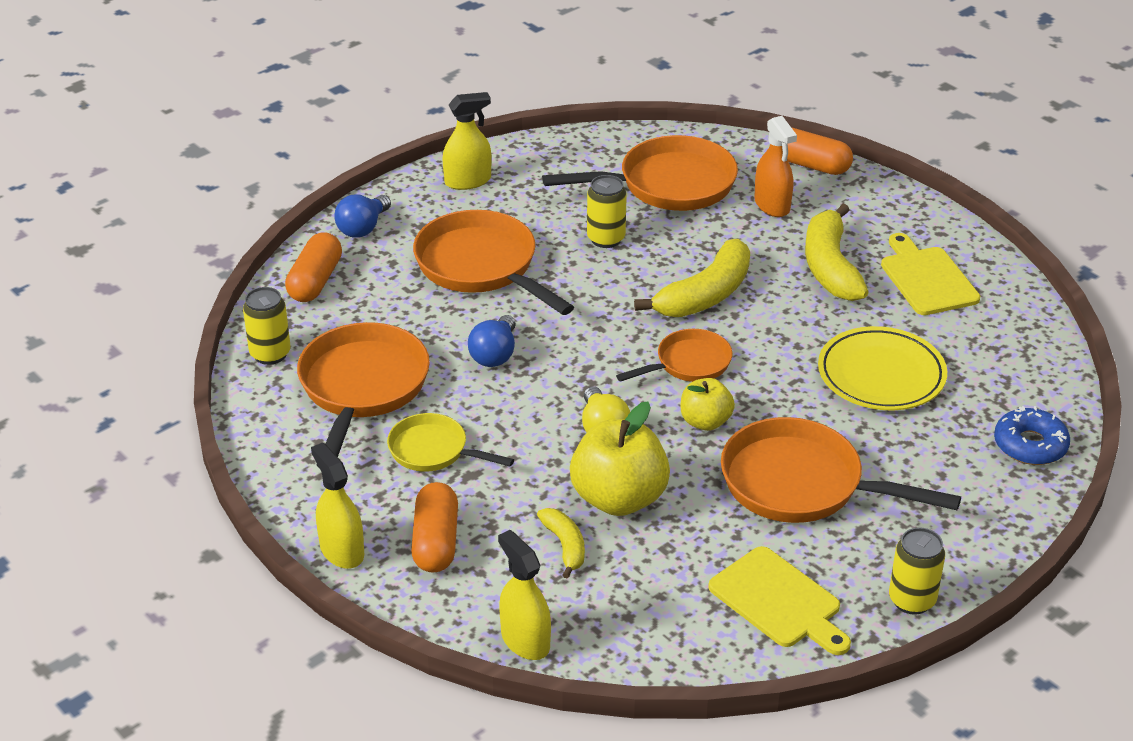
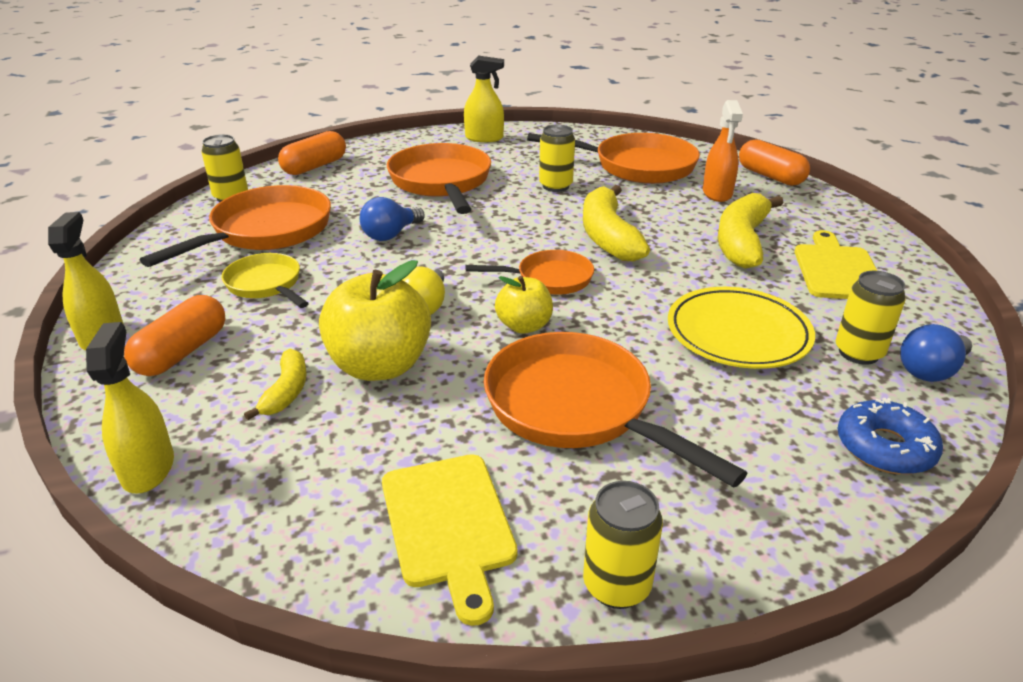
camera: 25 degrees right, 5 degrees down
blue light bulb [335,194,391,238] -> blue light bulb moved to [900,324,972,382]
yellow banana [634,239,750,317] -> yellow banana turned 105 degrees clockwise [583,185,650,262]
none -> yellow can [836,271,906,365]

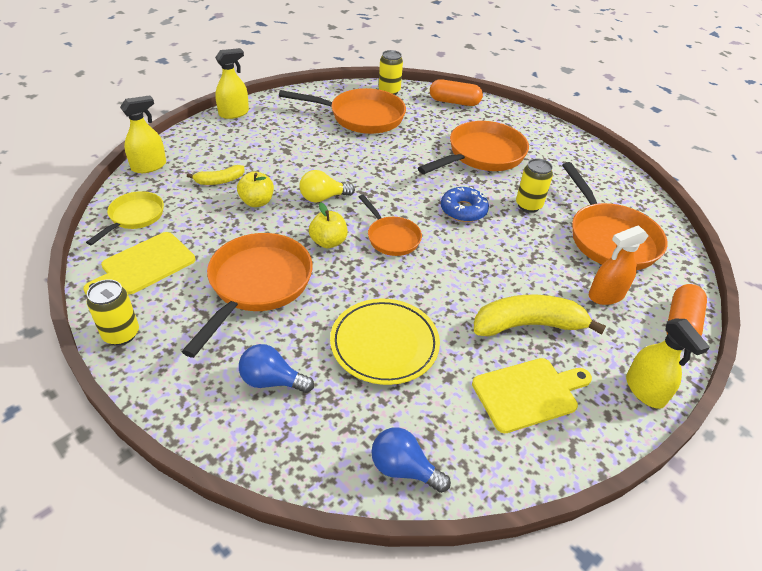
camera: 60 degrees right, 10 degrees up
orange capsule [124,295,225,376] -> none
yellow pan [222,253,309,308] -> yellow pan moved to [86,191,164,245]
yellow apple [319,260,431,381] -> yellow apple [237,171,274,207], size x0.57
blue light bulb [360,197,425,241] -> blue light bulb moved to [239,344,314,393]
yellow spray bottle [464,56,504,142] -> yellow spray bottle moved to [626,318,710,409]
yellow banana [583,185,650,262] -> none
yellow can [836,271,906,365] -> none
blue donut [837,398,943,474] -> blue donut moved to [441,187,489,222]

